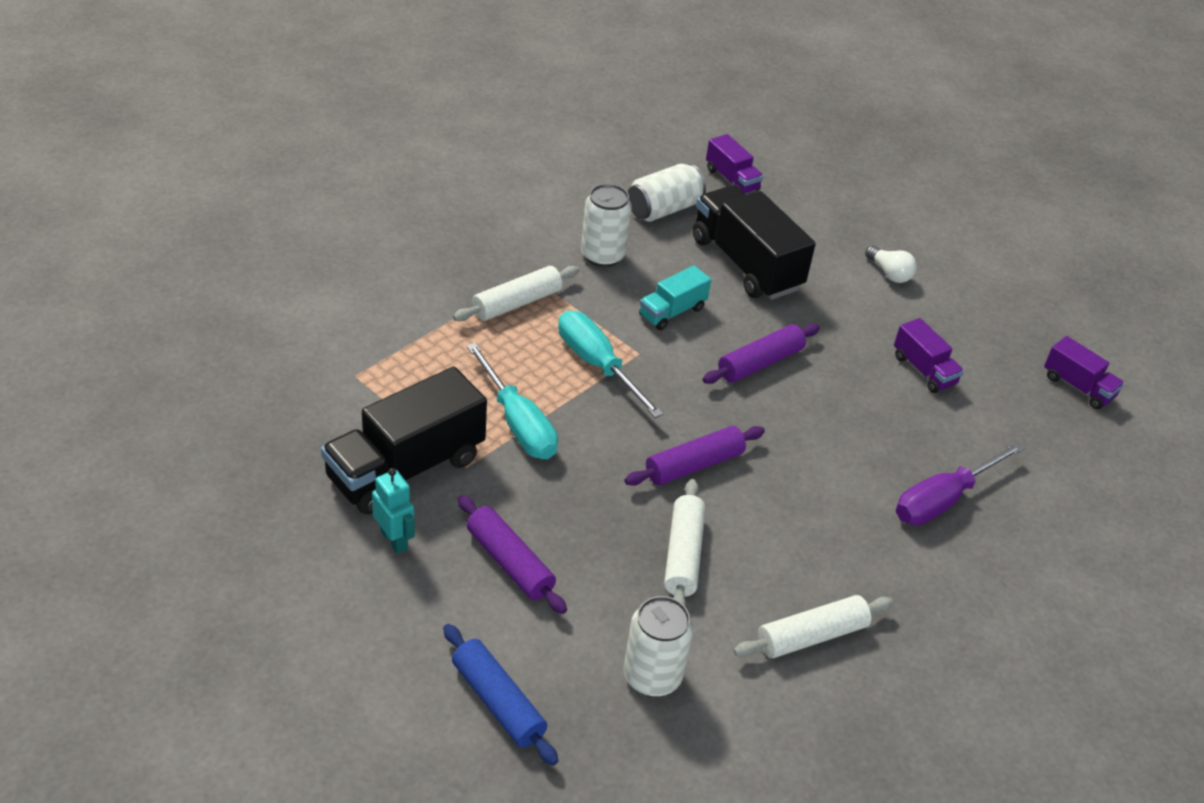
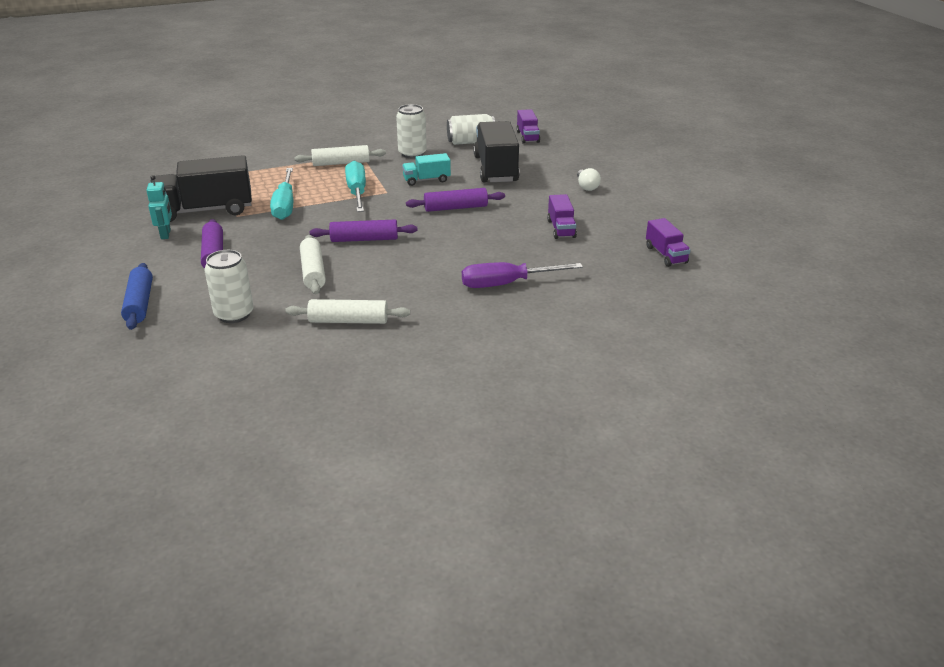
camera: 30 degrees right, 10 degrees down
white rolling pin [664,479,706,607] -> white rolling pin turned 45 degrees counterclockwise [300,235,326,294]

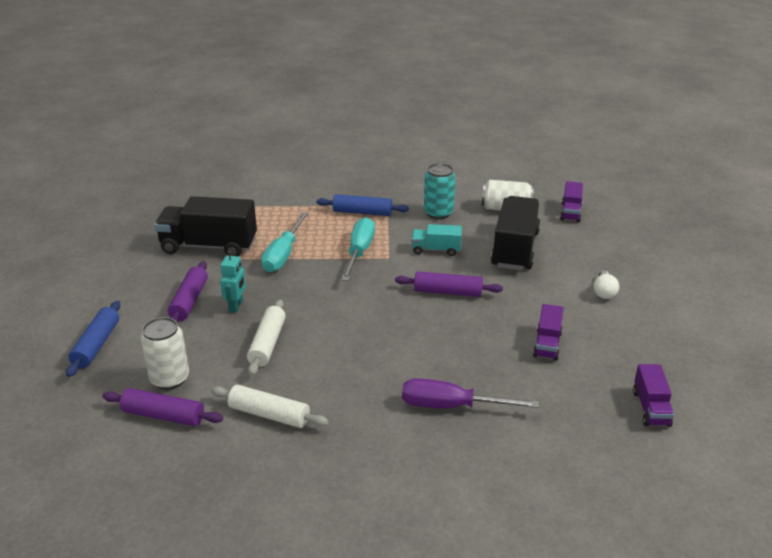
camera: 20 degrees right, 0 degrees up
turquoise robot [146,175,172,239] -> turquoise robot moved to [220,250,246,313]
white rolling pin [294,145,386,166] -> blue rolling pin [317,194,409,216]
purple rolling pin [310,219,418,242] -> purple rolling pin moved to [102,388,223,426]
white can [396,104,427,158] -> turquoise can [424,163,456,219]

